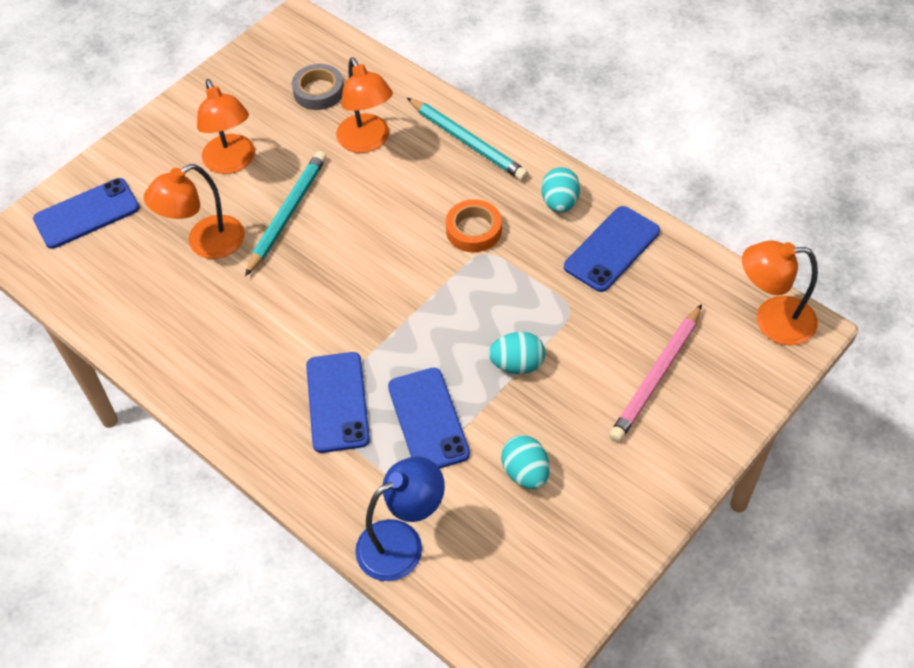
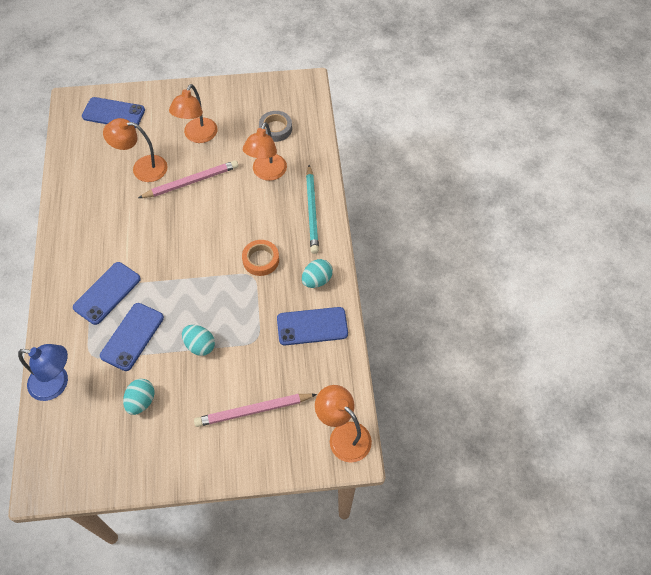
camera: 40 degrees right, 5 degrees up
turquoise pencil [245,151,327,276] -> pink pencil [138,160,238,198]

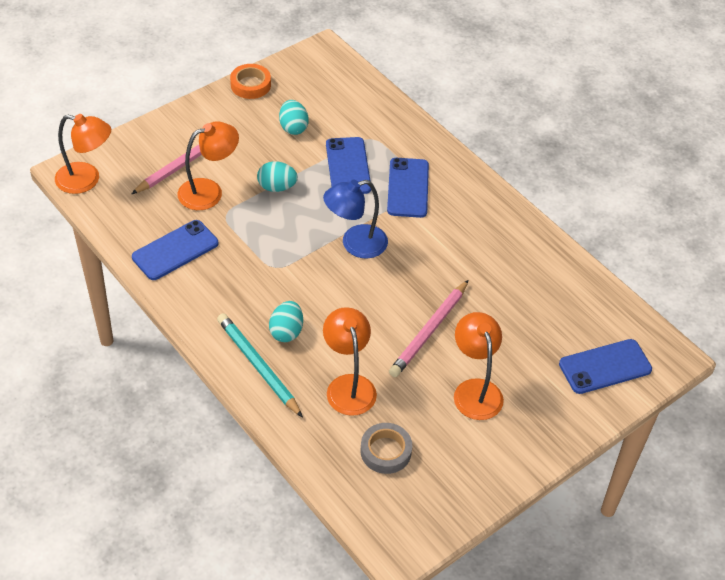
camera: 145 degrees right, 10 degrees down
blue lamp [18,344,68,401] -> blue lamp moved to [323,180,388,258]
orange lamp [103,118,168,182] -> orange lamp moved to [178,121,239,210]
orange tape [242,240,279,276] -> orange tape moved to [230,64,271,99]
turquoise egg [302,259,333,288] -> turquoise egg moved to [269,301,303,342]

